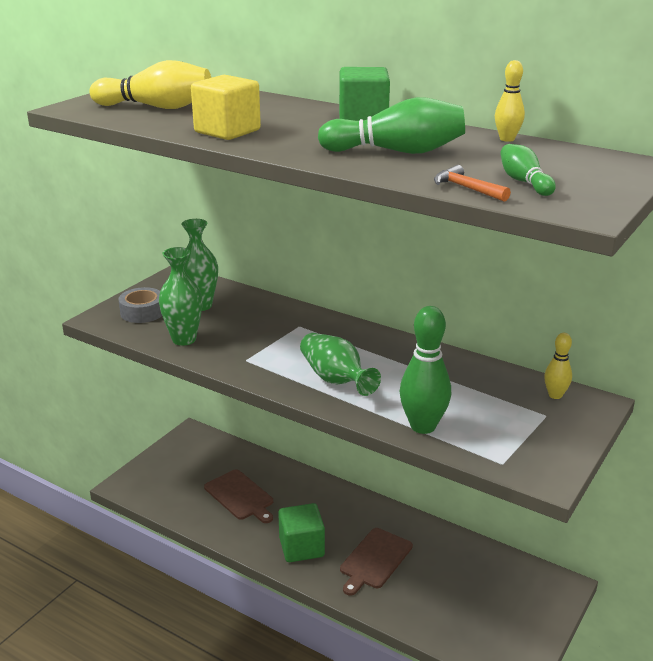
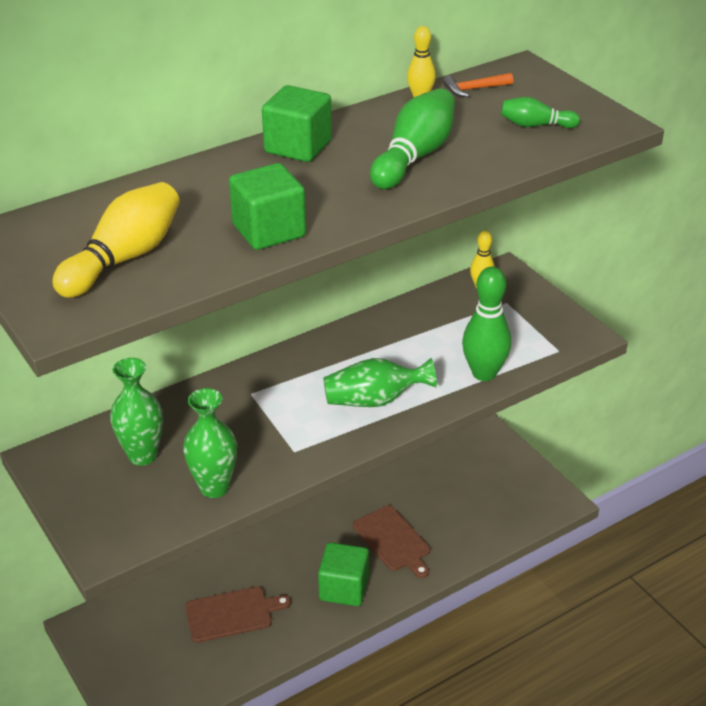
camera: 65 degrees left, 10 degrees up
grey tape [118,287,162,323] -> none
yellow cube [191,75,261,140] -> green cube [229,163,306,250]
orange hammer [434,165,511,202] -> orange hammer moved to [443,73,513,97]

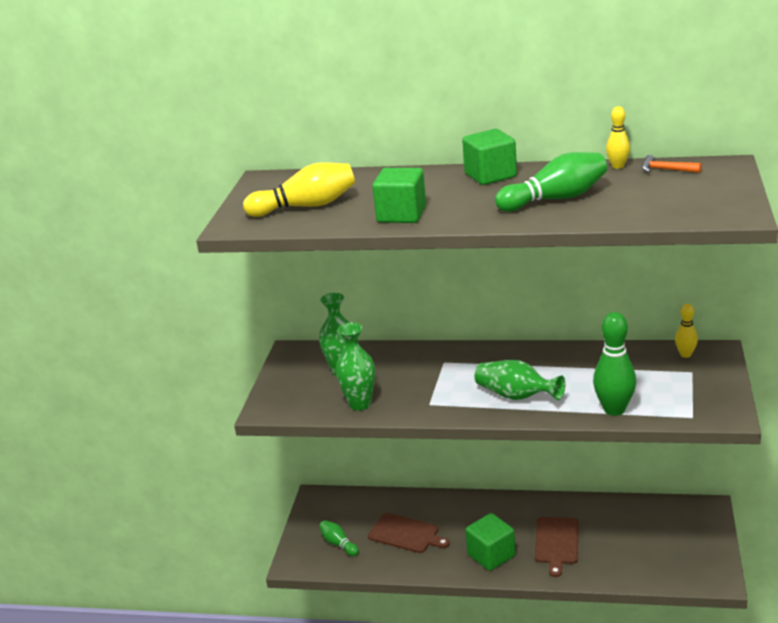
camera: 45 degrees right, 10 degrees down
green bowling pin [501,97,580,128] -> green bowling pin moved to [319,520,359,556]

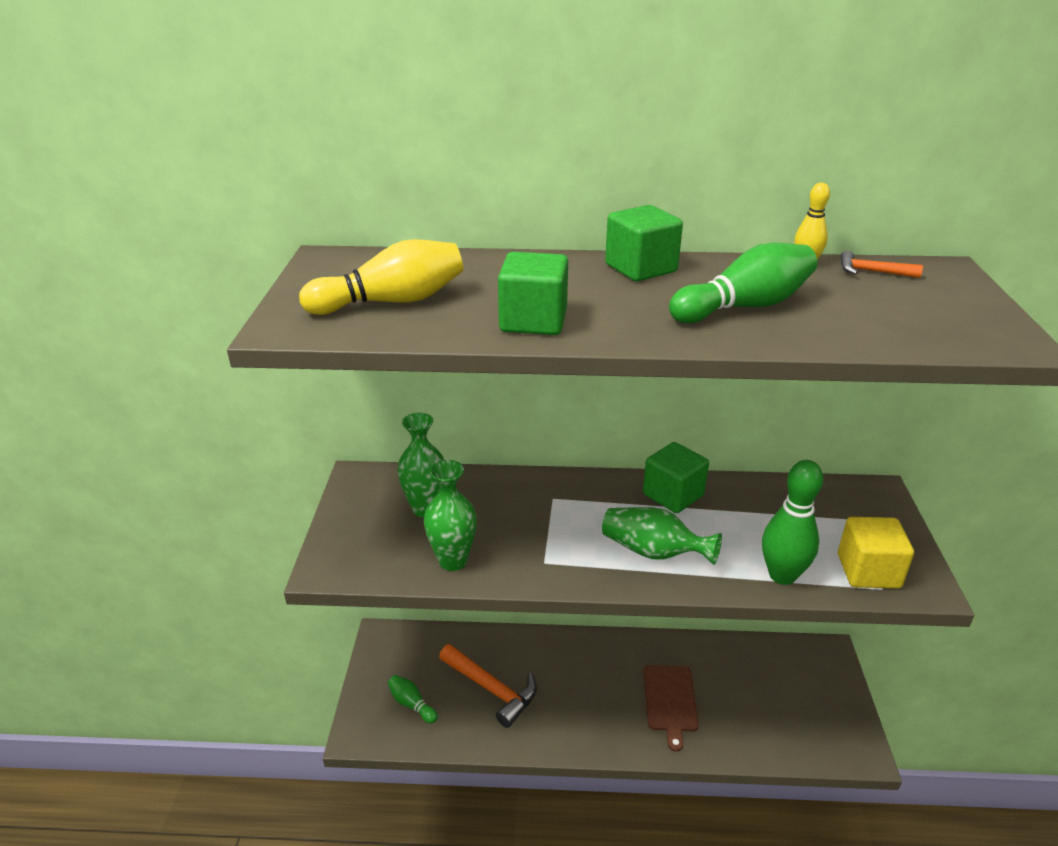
camera: 10 degrees left, 5 degrees up
brown cutting board [368,513,450,553] -> orange hammer [439,644,537,728]
green cube [465,513,515,571] -> green cube moved to [643,442,709,513]
yellow bowling pin [675,304,698,358] -> none
none -> yellow cube [838,517,914,588]

